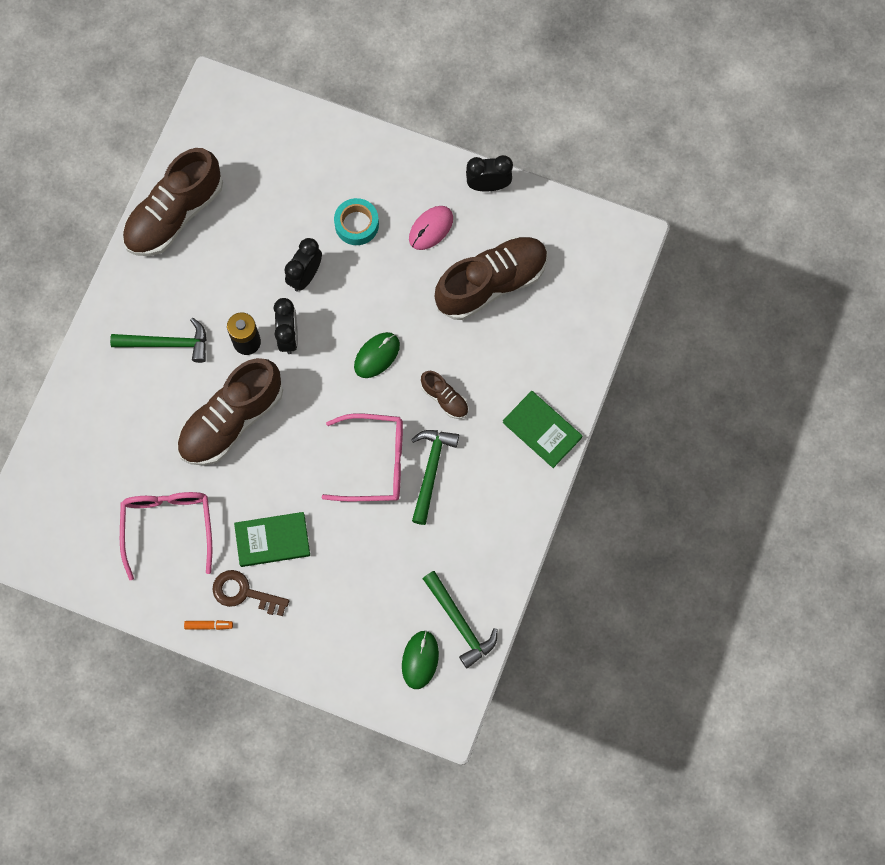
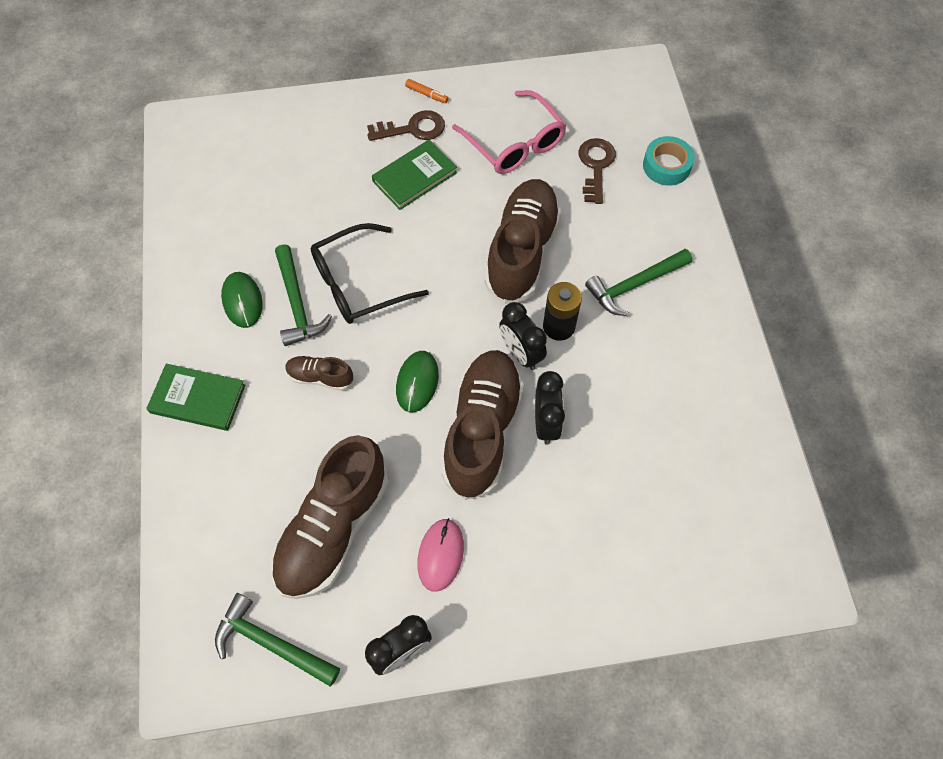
camera: 150 degrees right, 10 degrees down
brown shoe [123,148,223,256] -> brown shoe moved to [442,350,524,500]
orange marker [184,620,233,630] -> orange marker turned 120 degrees counterclockwise [405,79,449,103]
pink glasses [322,413,403,501] -> black glasses [311,223,429,324]
turquoise tape [334,198,379,245] -> turquoise tape moved to [643,136,695,186]
green mouse [402,630,439,689] -> green mouse moved to [221,272,263,328]
green hammer [423,571,497,668] -> green hammer moved to [215,593,340,687]
none -> brown key [578,138,616,204]

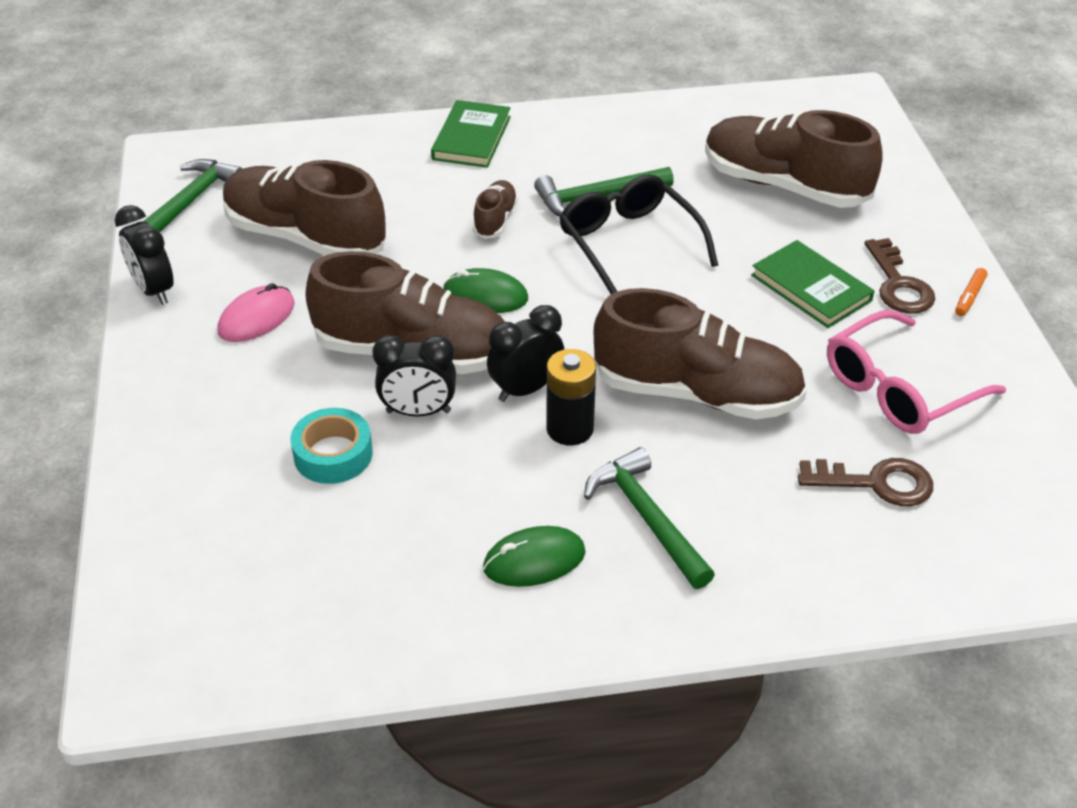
camera: 90 degrees right, 20 degrees down
green mouse [221,272,263,328] -> green mouse moved to [483,526,586,587]
pink mouse [417,518,464,592] -> pink mouse turned 60 degrees counterclockwise [217,283,295,342]
turquoise tape [643,136,695,186] -> turquoise tape moved to [290,408,373,484]
none -> brown shoe [705,110,883,208]

